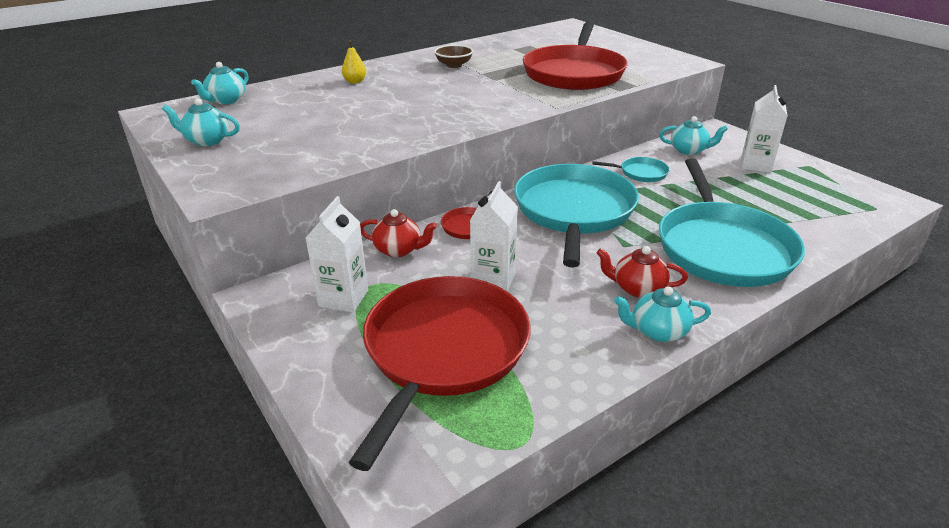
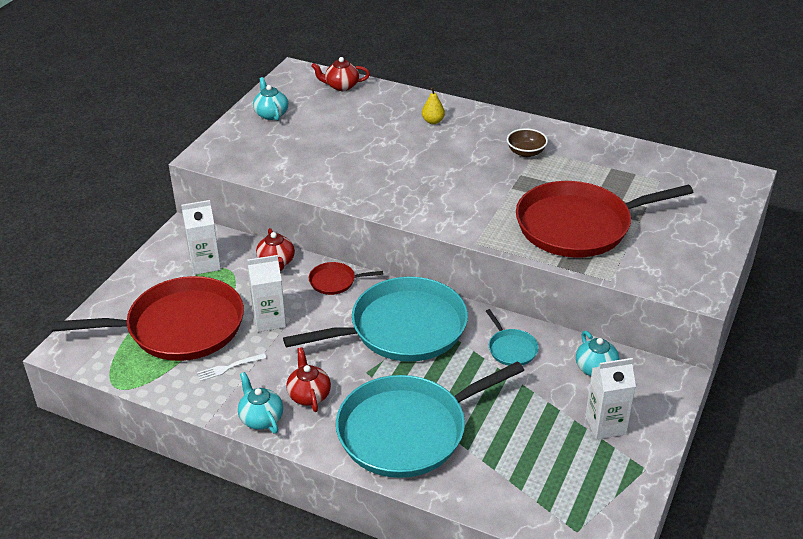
camera: 60 degrees right, 5 degrees up
turquoise teapot [191,62,248,104] -> red teapot [311,57,370,91]
none -> white fork [197,353,266,381]

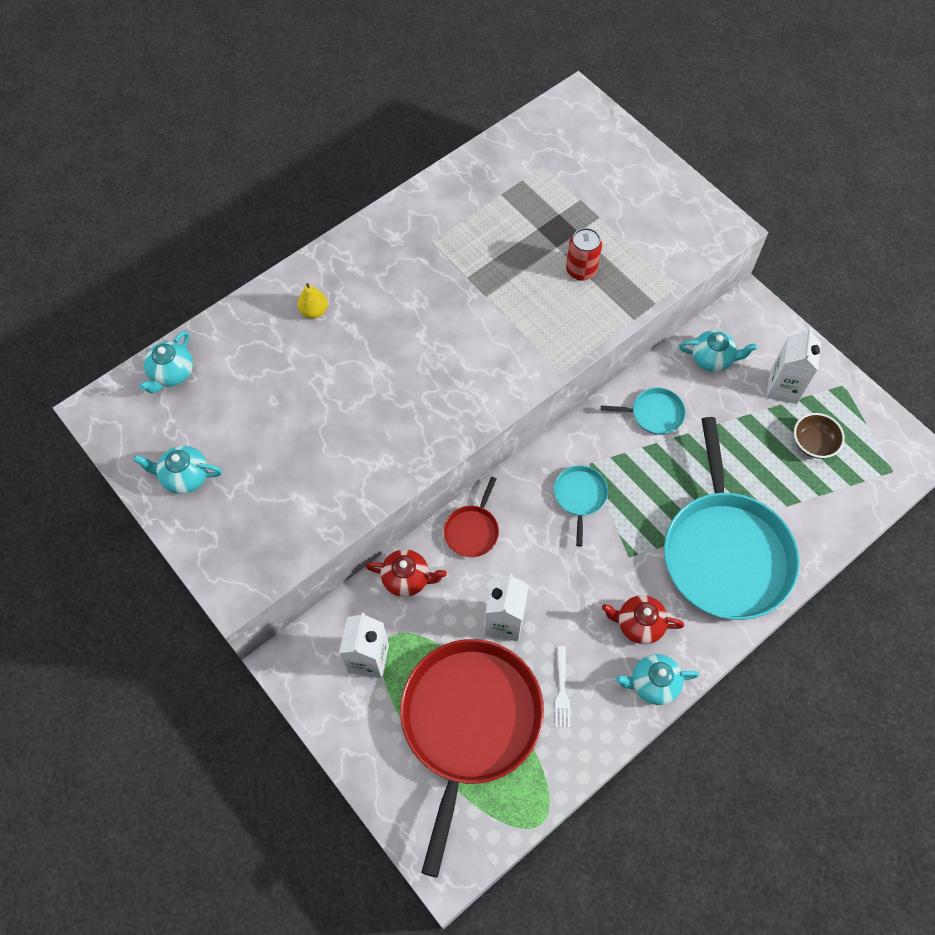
camera: 65 degrees left, 25 degrees up
turquoise pan [283,277,468,362] -> turquoise pan [554,466,608,547], size x0.42
red teapot [311,57,370,91] -> turquoise teapot [139,331,193,394]
brown bowl [507,128,548,157] -> brown bowl moved to [794,413,845,458]
red pan [516,181,693,257] -> red can [566,228,602,281]

